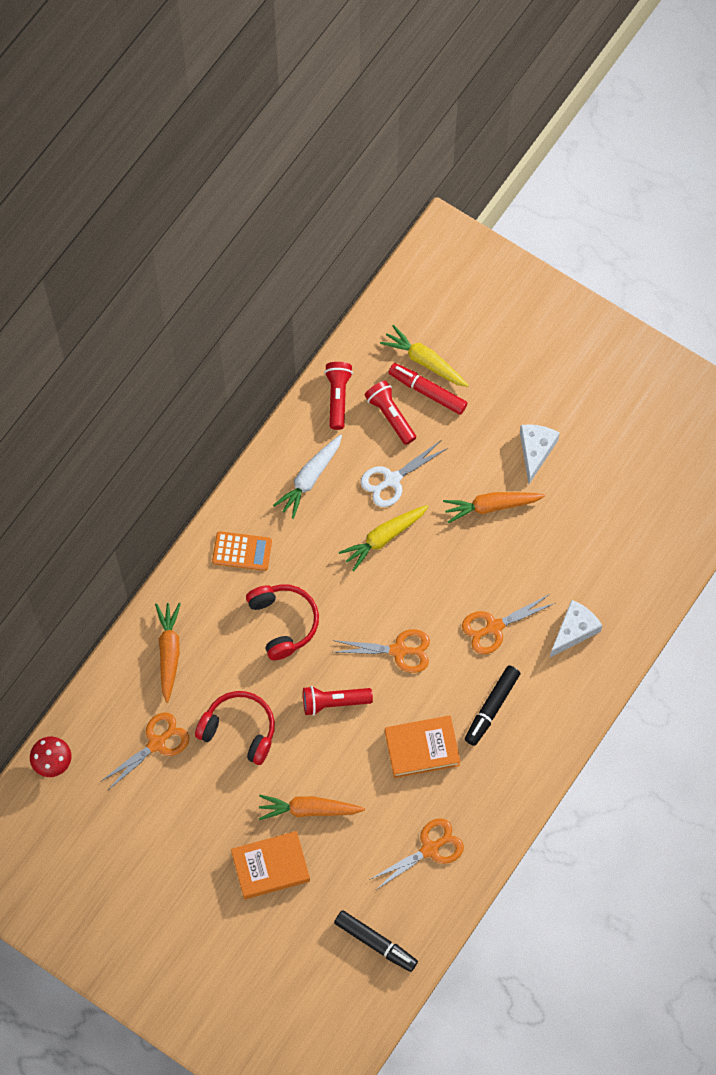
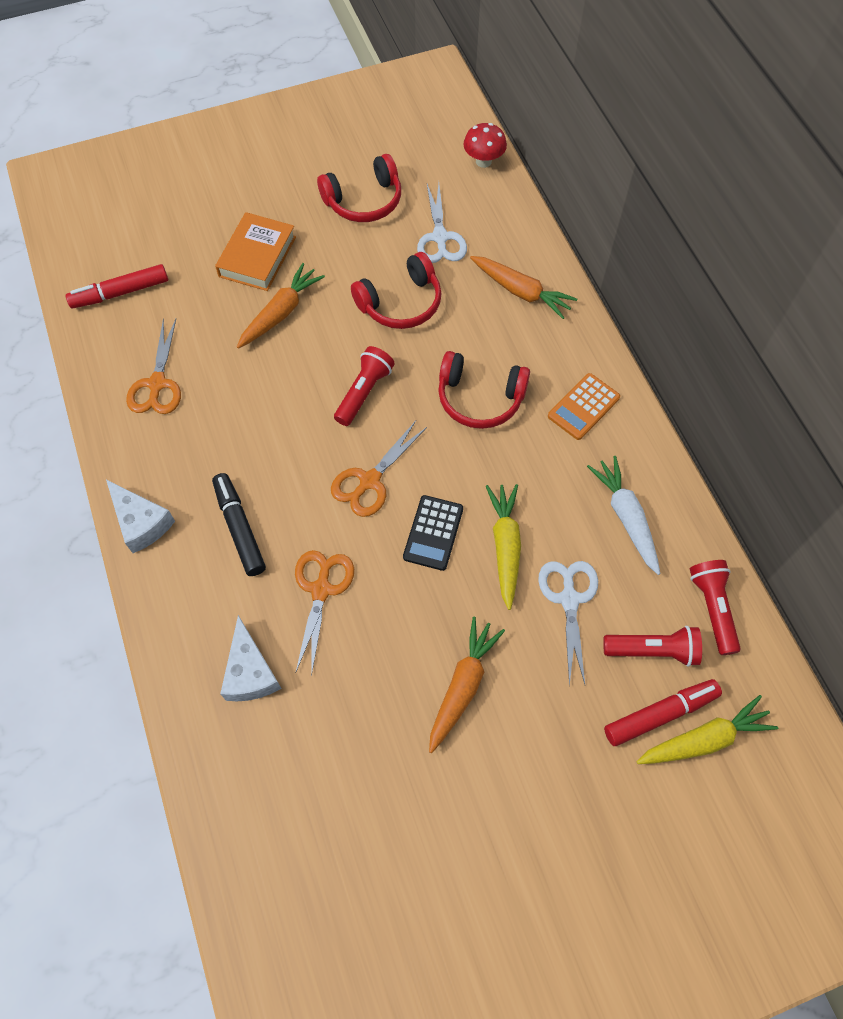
camera: 125 degrees right, 5 degrees down
orange scissors [100,712,190,790] -> white scissors [417,183,467,263]
red flashlight [324,362,353,430] -> red flashlight turned 135 degrees counterclockwise [690,560,741,655]
black marker [334,910,418,972] -> red marker [66,264,168,309]
orange book [385,715,461,778] -> none
white cheese [520,424,560,484] -> white cheese moved to [106,479,175,553]
none -> red headphones [317,154,401,222]
none -> black calculator [403,495,463,571]

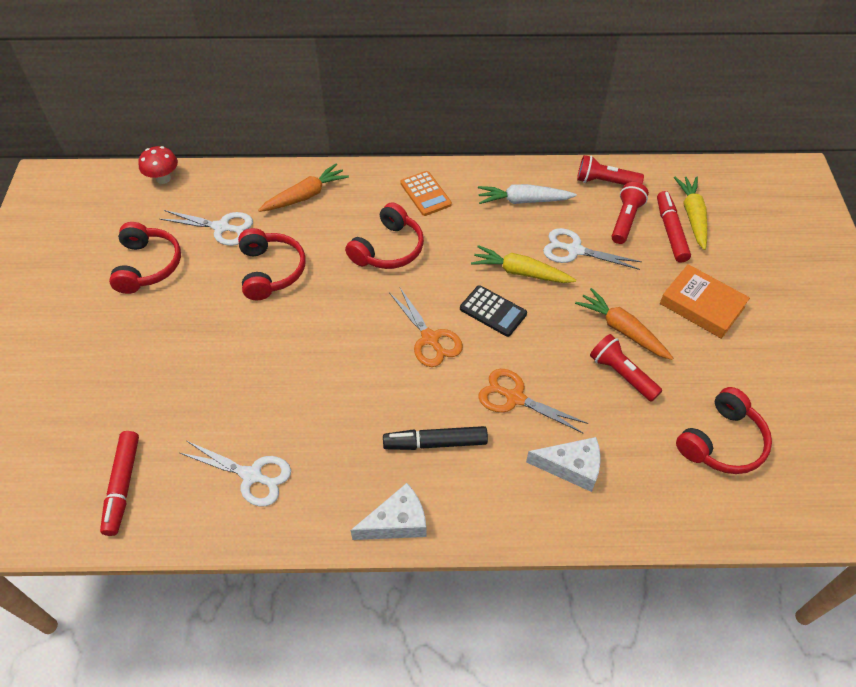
camera: 70 degrees left, 10 degrees down
orange scissors [126,319,181,414] -> white scissors [180,441,291,506]
orange book [215,212,296,291] -> orange book moved to [660,264,750,339]
orange carrot [237,263,325,349] -> none
red flashlight [334,346,395,426] -> red flashlight moved to [590,334,662,402]
none -> red headphones [676,387,772,474]

